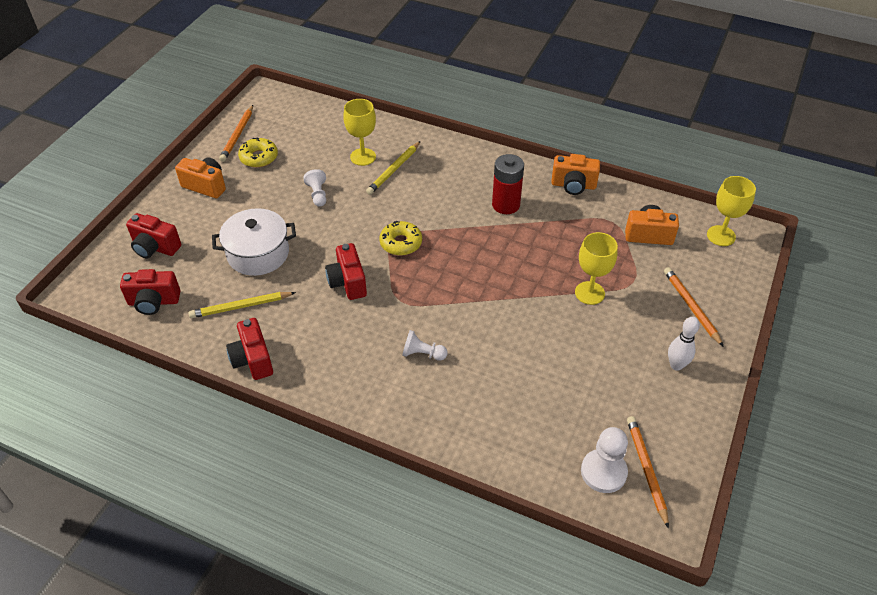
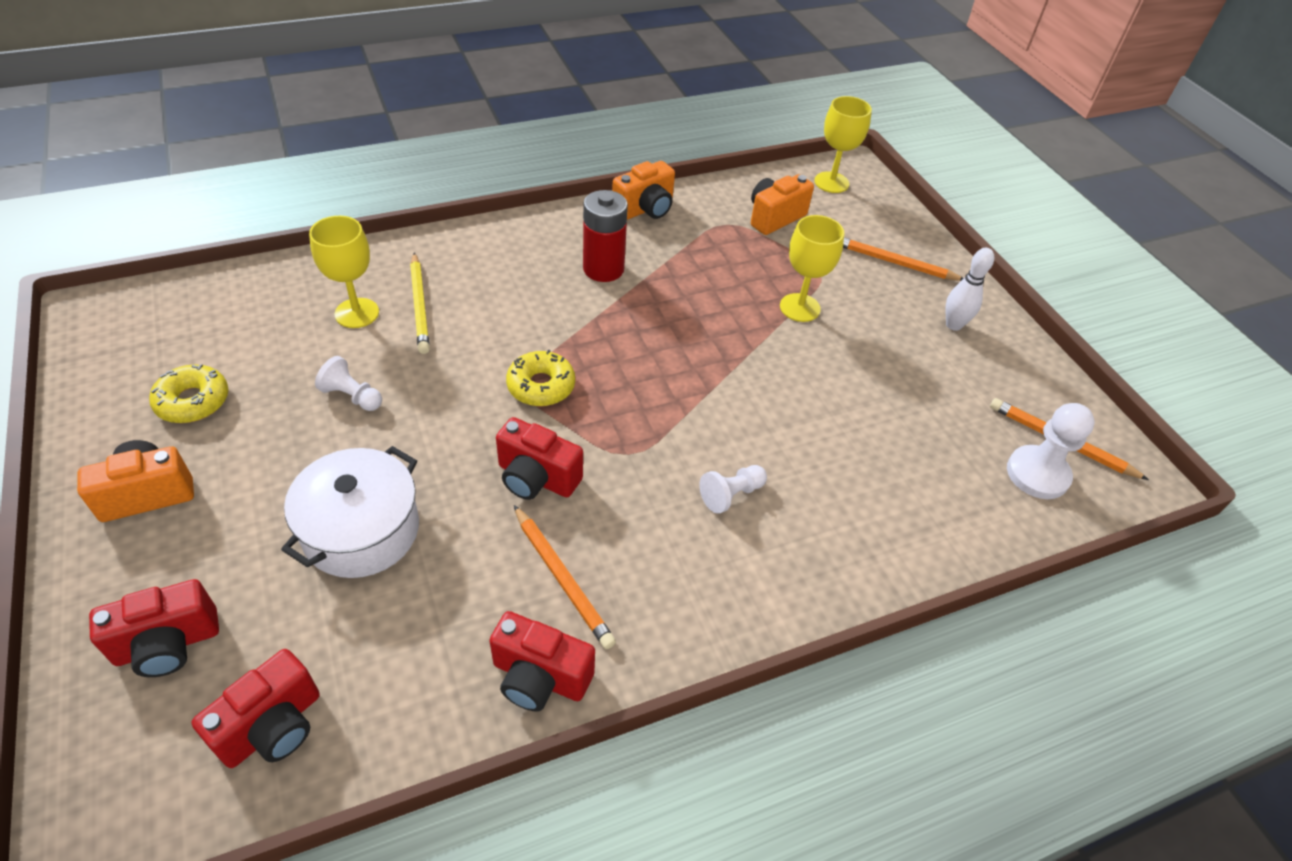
camera: 50 degrees left, 0 degrees up
yellow pencil [189,292,296,318] -> none
orange pencil [219,105,253,162] -> orange pencil moved to [514,505,616,649]

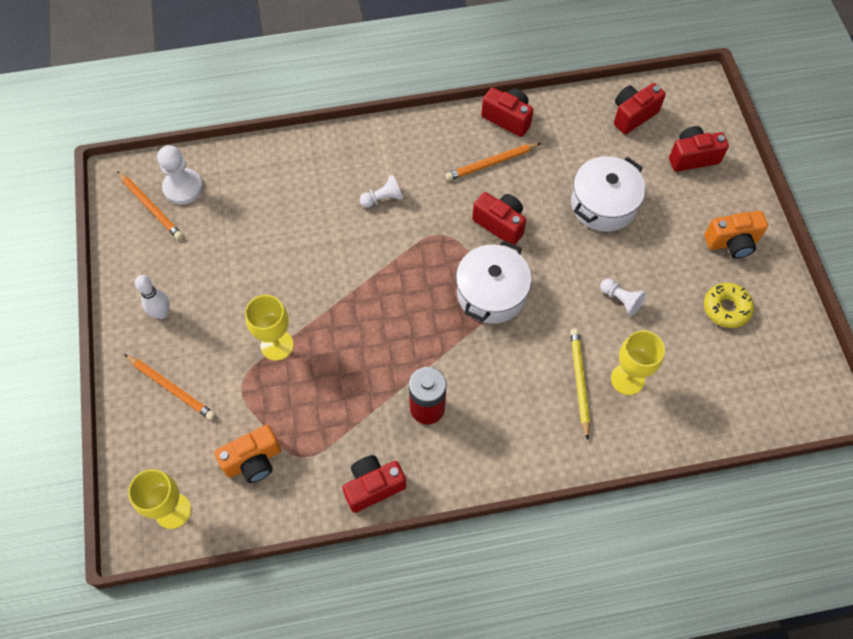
camera: 165 degrees left, 15 degrees up
yellow donut [506,350,575,406] -> white pot [456,240,532,324]
orange pencil [514,505,616,649] -> orange pencil turned 90 degrees counterclockwise [445,143,541,181]
orange camera [612,161,675,220] -> red camera [342,455,406,513]

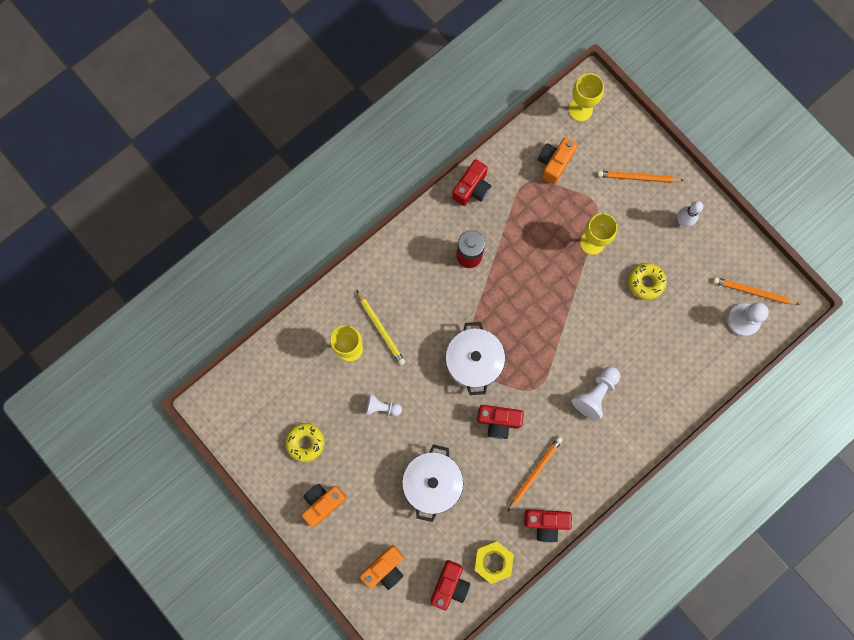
camera: 150 degrees right, 15 degrees up
white pawn [360,175,403,208] -> white pawn [572,367,620,421], size x1.55
red camera [669,126,729,172] -> orange camera [360,545,403,590]
none -> yellow nut [474,541,514,584]
none -> yellow donut [628,263,667,300]

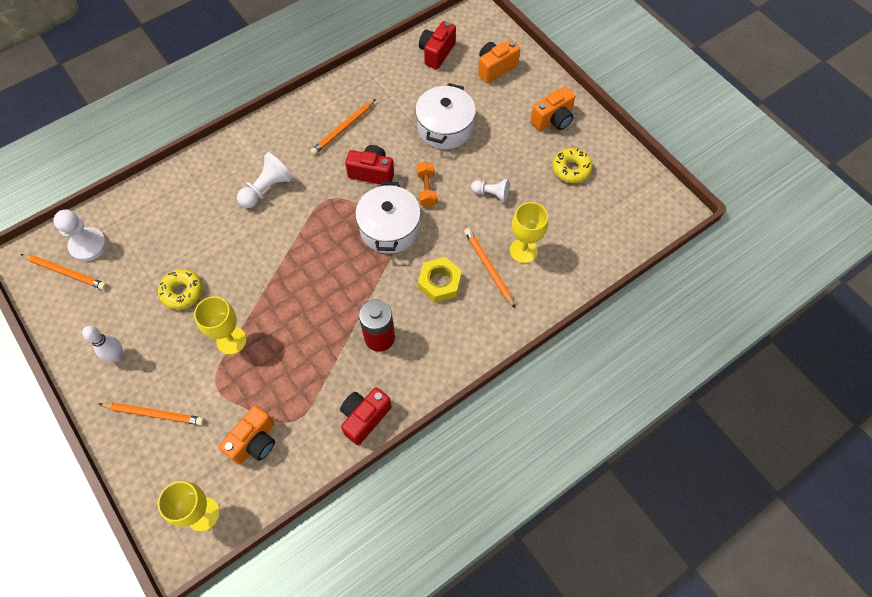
camera: 175 degrees left, 15 degrees down
yellow pencil [356,290,405,365] -> orange pencil [464,228,516,309]
yellow nut [474,541,514,584] -> yellow nut moved to [418,257,462,303]
red camera [524,509,572,543] -> none
none -> orange dumbbell [417,162,437,207]

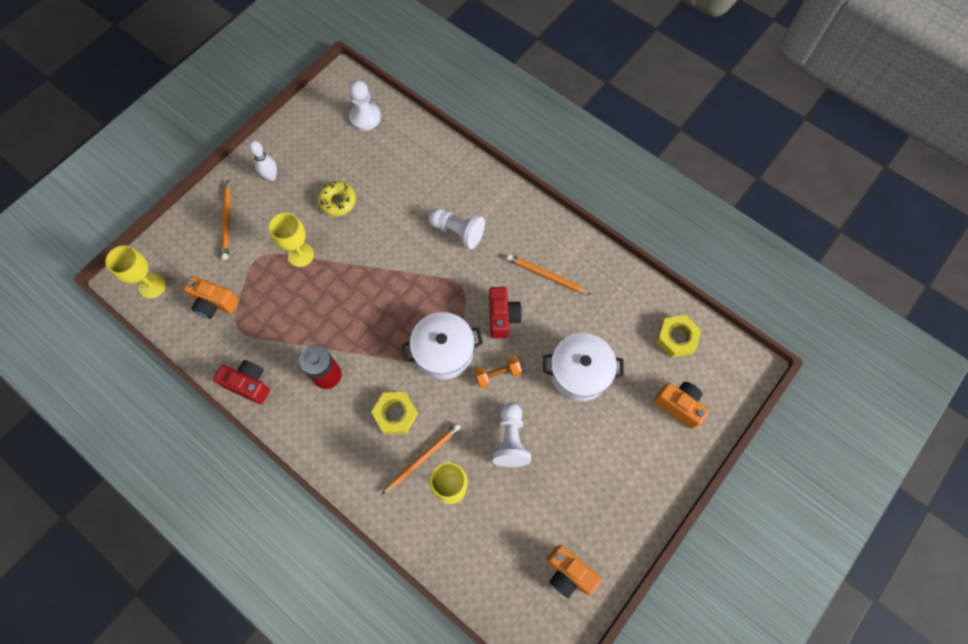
camera: 75 degrees right, 5 degrees up
orange pencil [21,254,107,290] -> none
red camera [419,21,456,69] -> yellow nut [656,315,701,358]
white pawn [471,179,509,202] -> white pawn [492,403,531,467], size x1.55
orange camera [530,86,575,131] -> orange camera moved to [547,545,602,598]
yellow donut [552,148,593,183] -> none

